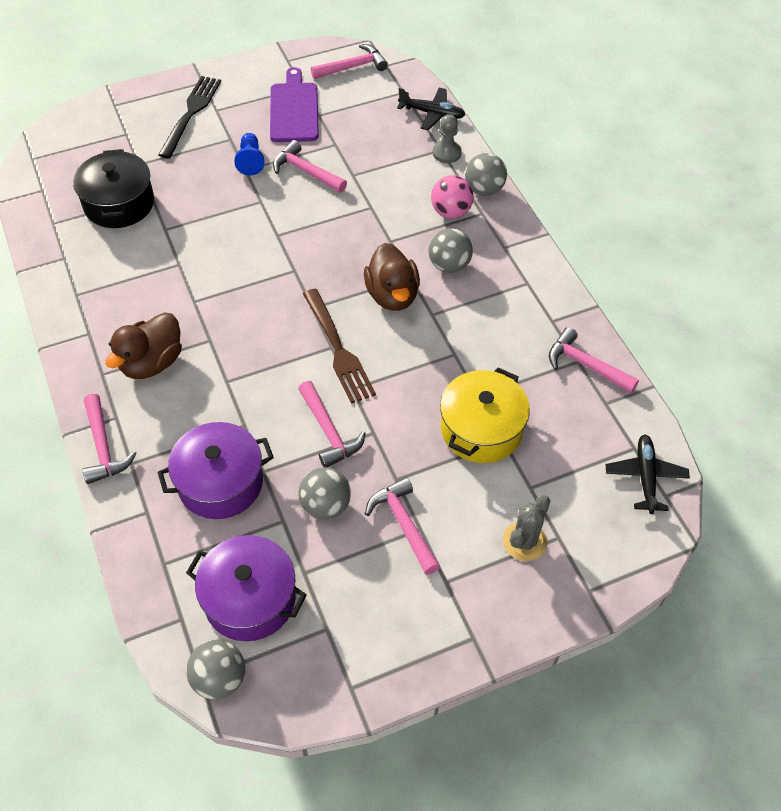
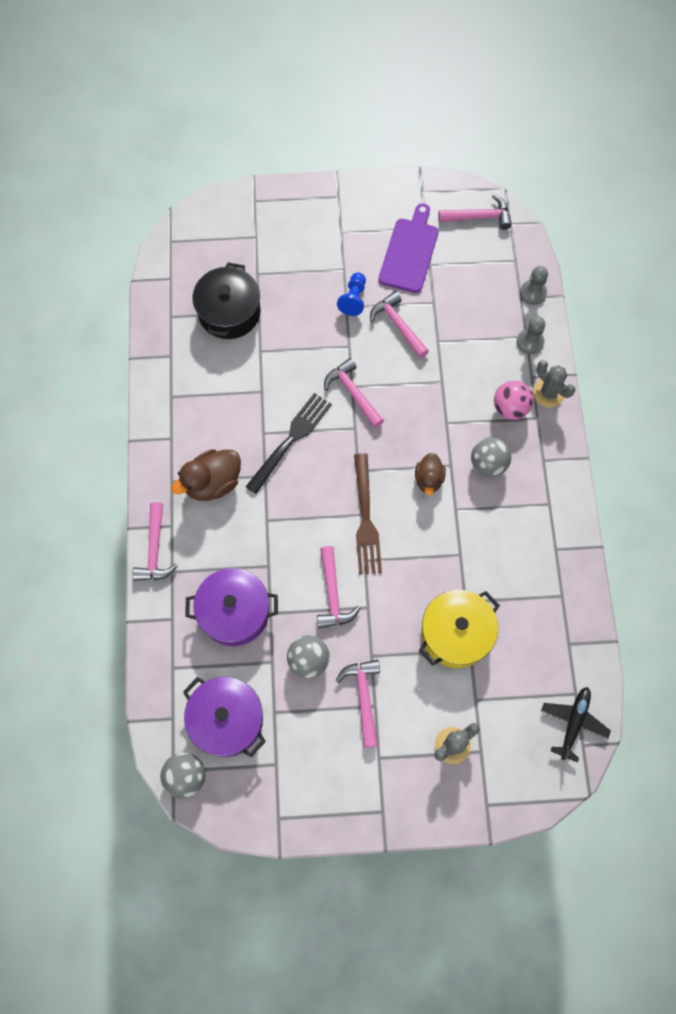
camera: 20 degrees right, 15 degrees up
black fork [158,76,221,158] -> black fork moved to [246,393,332,494]
brown duck [364,243,420,311] -> brown duck [415,453,446,495], size x0.64
black plane [397,88,466,130] -> grey pawn [520,266,548,305]
grey ball [465,153,507,196] -> grey cactus [533,360,575,407]
pink hammer [549,327,639,393] -> pink hammer moved to [324,358,384,428]

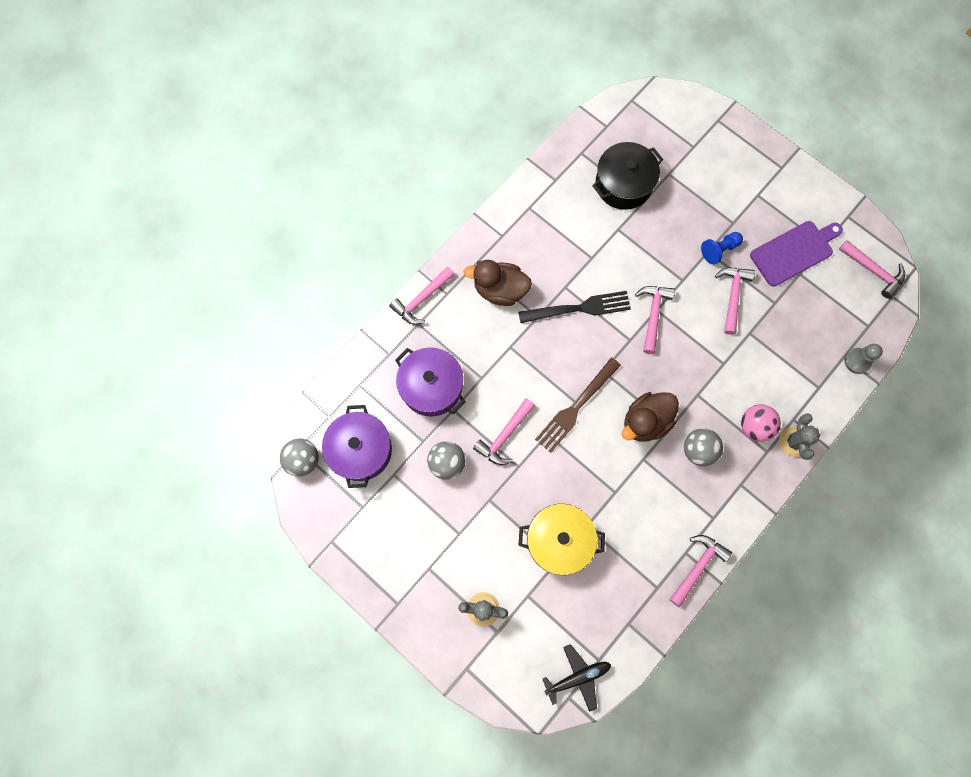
camera: 45 degrees right, 5 degrees up
pink hammer [336,660,380,748] -> pink hammer moved to [669,535,732,607]
brown duck [415,453,446,495] -> brown duck [622,392,679,442], size x1.57
grey pawn [517,316,545,354] -> none

